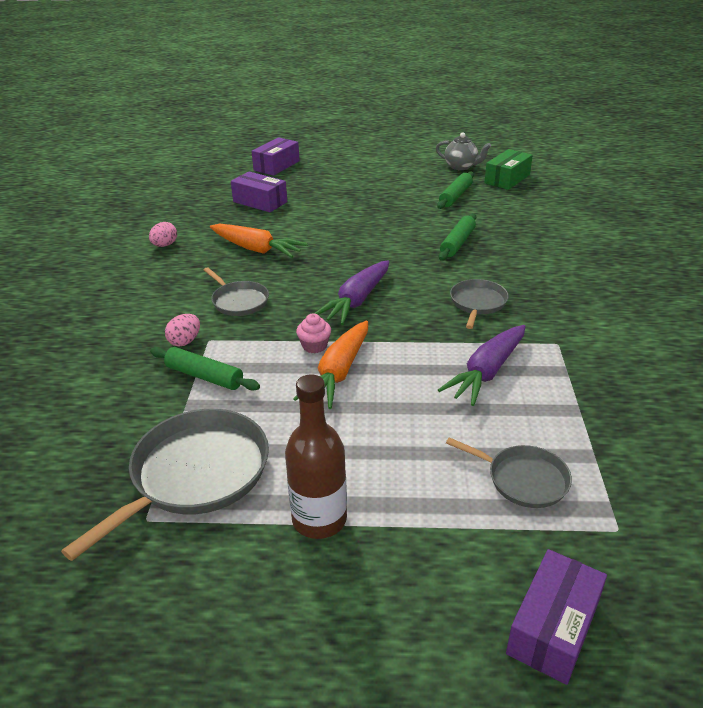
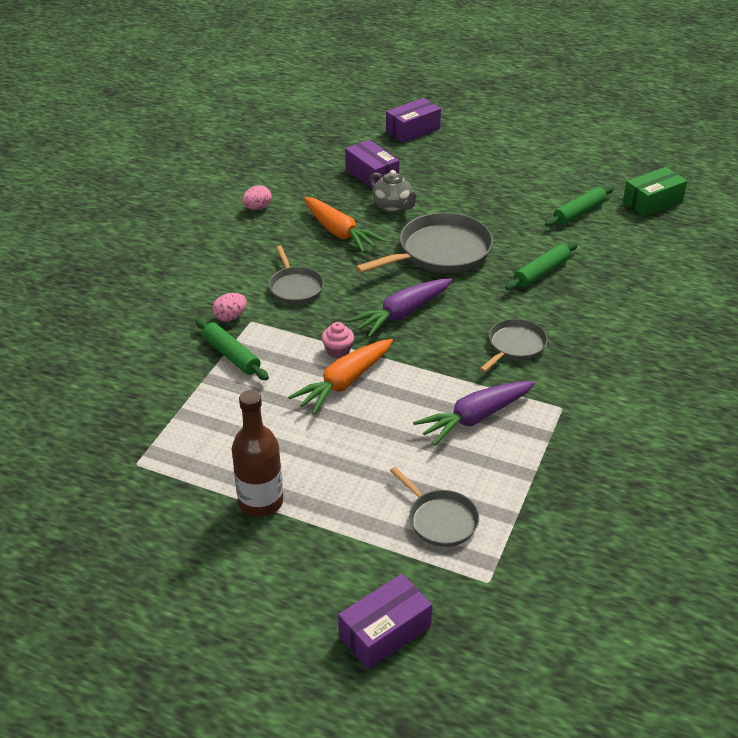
camera: 20 degrees right, 5 degrees up
grey pan [61,409,269,561] -> grey pan moved to [355,212,493,273]
grey teapot [436,132,491,170] -> grey teapot moved to [370,170,419,213]

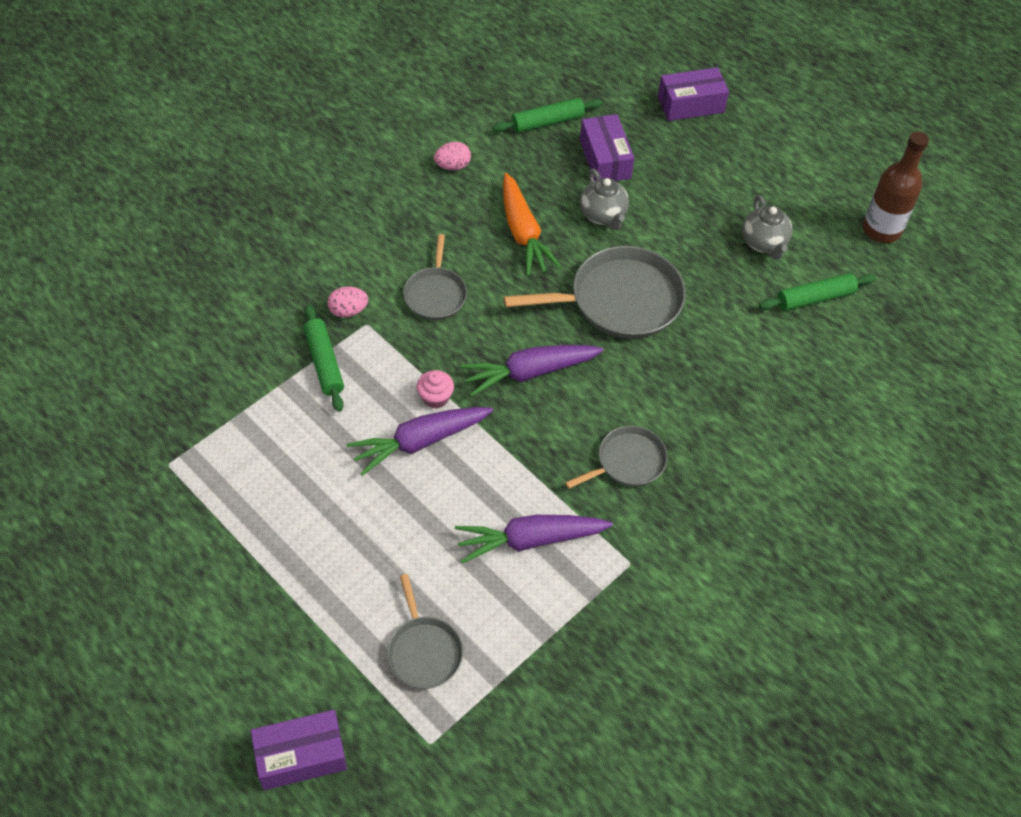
camera: 20 degrees right, 15 degrees up
brown bottle [232,390,283,517] -> brown bottle moved to [863,131,929,243]
orange carrot [288,339,393,415] -> purple carrot [347,407,493,476]
green rolling pin [505,241,578,290] -> green rolling pin moved to [493,98,602,133]
green box [623,167,687,217] -> none
none -> grey teapot [742,195,793,259]

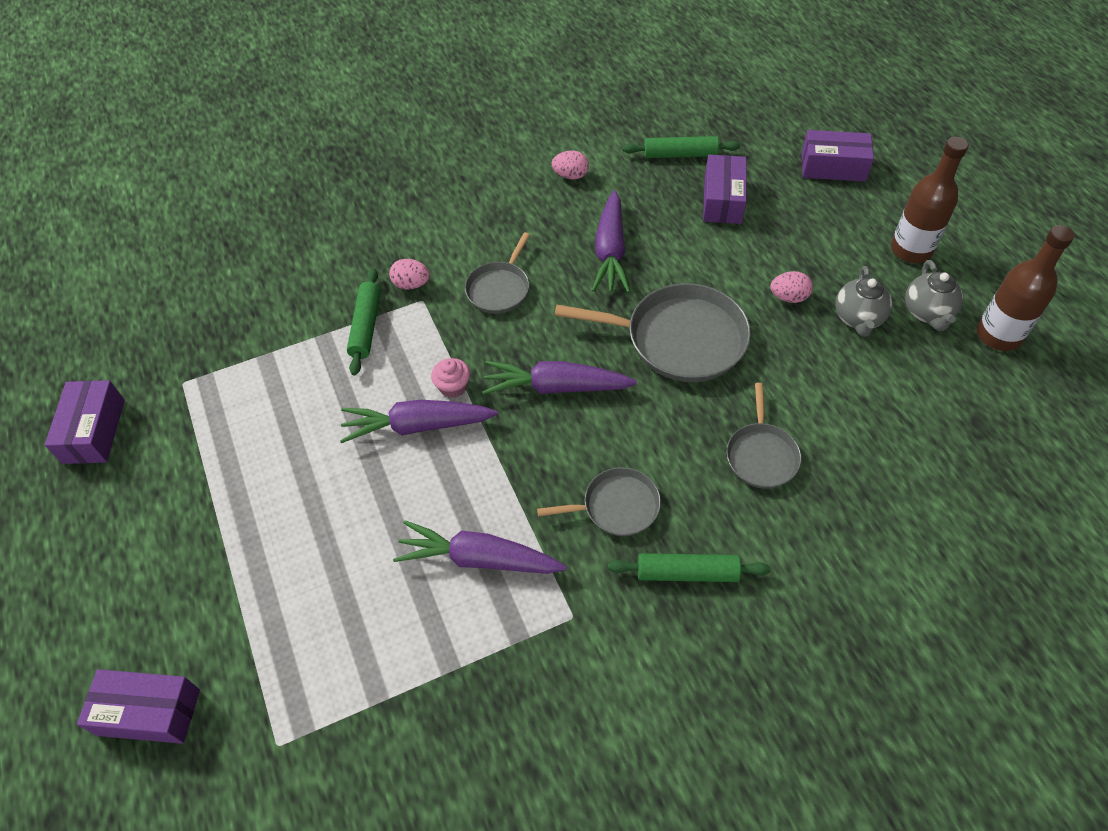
camera: 25 degrees right, 0 degrees up
grey pan [387,574,463,689] -> grey pan moved to [726,383,801,489]
orange carrot [503,173,562,276] -> purple carrot [592,190,630,292]
grey teapot [580,169,629,230] -> grey teapot moved to [905,260,963,331]
green rolling pin [759,273,876,311] -> green rolling pin moved to [608,553,771,582]
none -> purple box [45,380,125,464]
none -> pink egg [770,271,813,303]
none -> brown bottle [891,137,969,263]

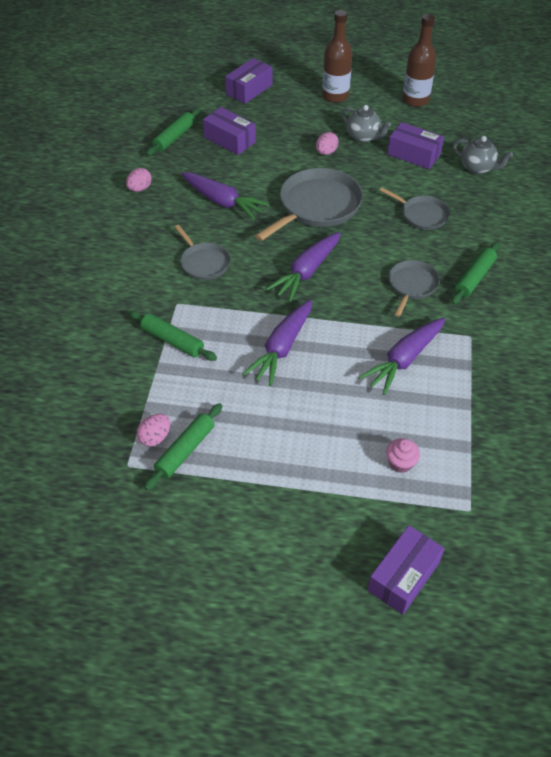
camera: 60 degrees left, 5 degrees down
purple box [45,380,125,464] -> purple box moved to [387,122,444,169]
pink egg [389,259,430,290] -> pink egg moved to [137,414,170,447]
pink cupcake [431,358,470,398] -> pink cupcake moved to [386,438,420,473]
grey teapot [905,260,963,331] -> grey teapot moved to [453,136,513,174]
none -> green rolling pin [144,403,222,490]

